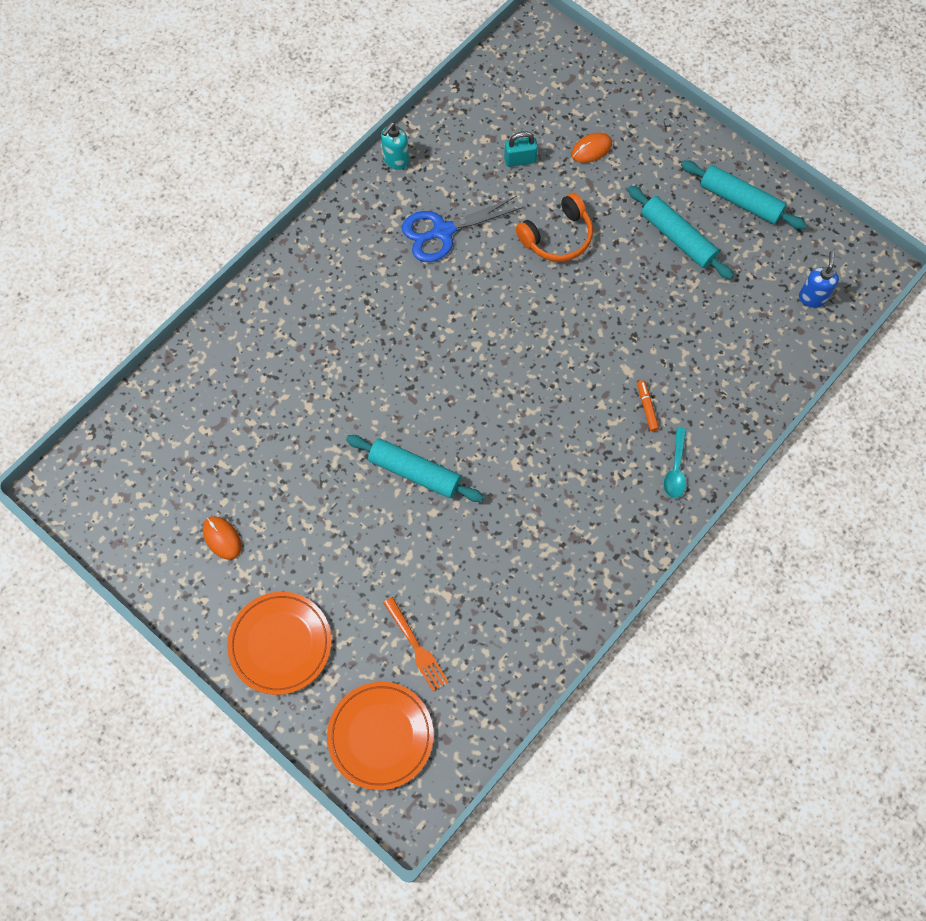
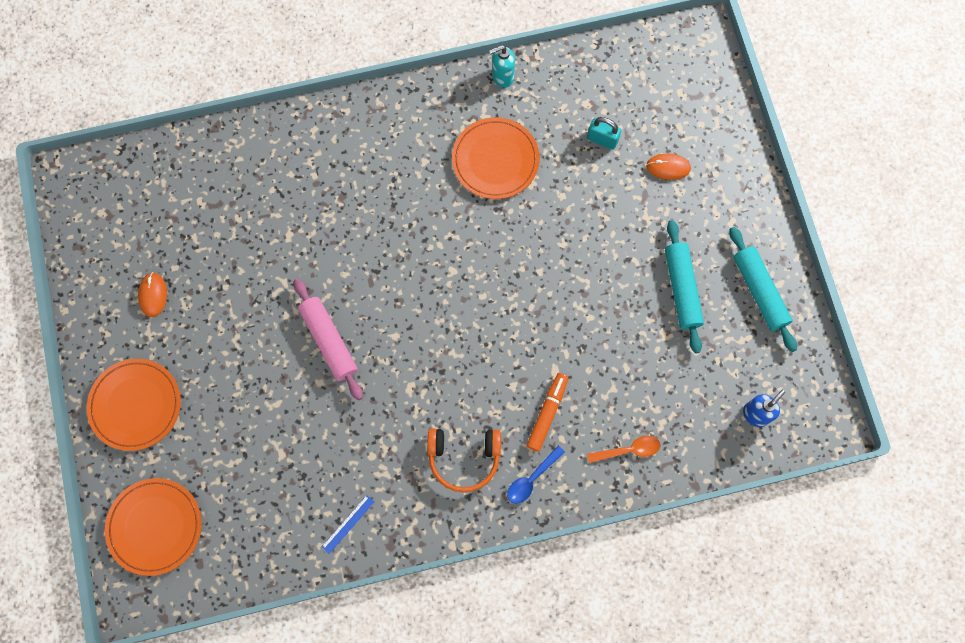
camera: 35 degrees right, 5 degrees up
turquoise rolling pin [346,435,484,502] -> pink rolling pin [294,279,363,400]
orange fork [383,597,449,692] -> none
blue scissors [402,196,523,262] -> orange plate [452,117,540,199]
orange headphones [516,193,593,262] -> orange headphones moved to [427,428,501,493]
orange marker [638,381,659,431] -> orange marker [527,373,568,452], size x1.59
turquoise spoon [664,427,686,498] -> blue spoon [507,446,565,504]
none -> blue ruler [322,495,374,554]
none -> orange spoon [587,436,660,463]

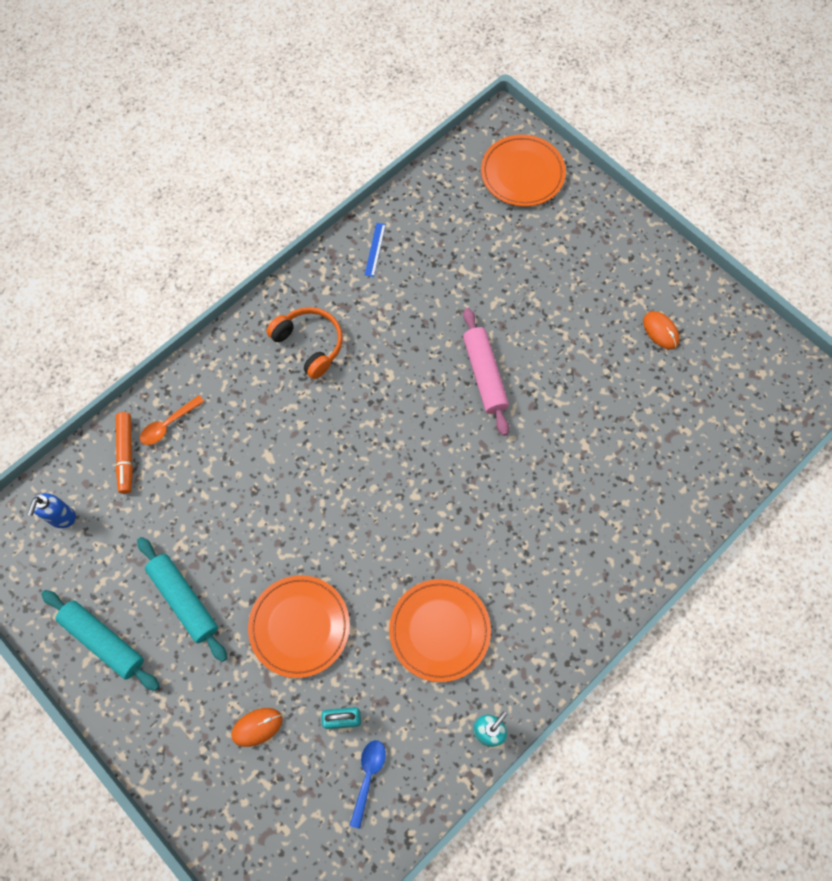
camera: 150 degrees right, 5 degrees down
orange plate [87,359,181,451] -> orange plate moved to [248,575,350,678]
pink rolling pin [294,279,363,400] -> pink rolling pin turned 45 degrees clockwise [463,308,509,436]
orange headphones [427,428,501,493] -> orange headphones turned 75 degrees clockwise [266,307,343,379]
blue spoon [507,446,565,504] -> blue spoon moved to [350,740,386,829]
orange marker [527,373,568,452] -> orange marker moved to [116,412,133,494]

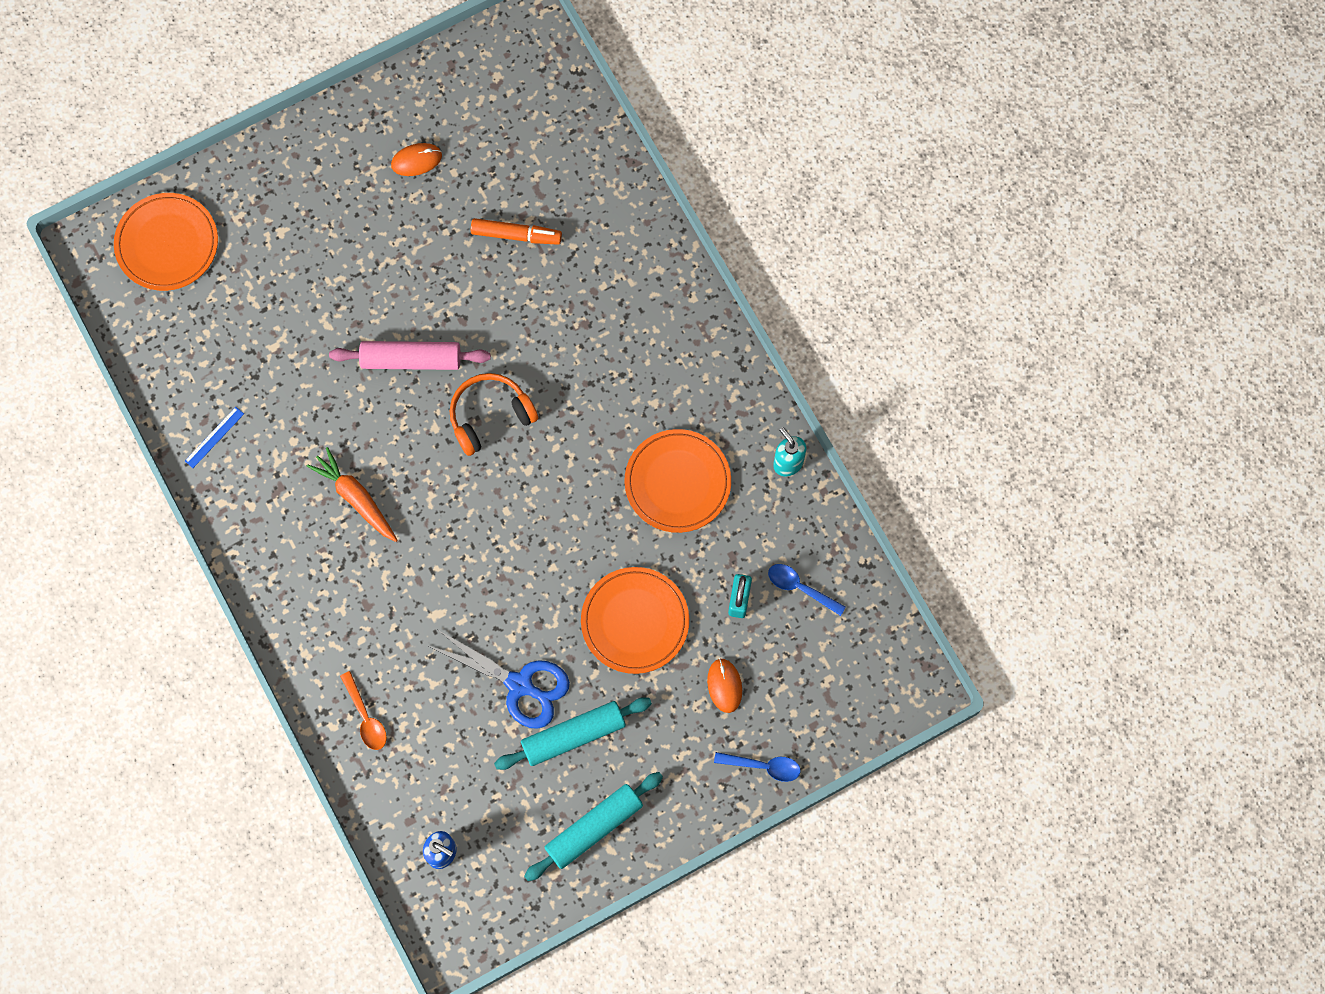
camera: 75 degrees left, 5 degrees up
orange marker [116,412,133,494] -> orange marker moved to [471,218,562,245]
orange headphones [266,307,343,379] -> orange headphones moved to [450,373,538,456]
blue ruler [365,223,386,277] -> blue ruler turned 75 degrees counterclockwise [185,407,244,468]
none -> orange carrot [307,447,398,542]
none -> blue scissors [429,630,570,729]
none -> blue spoon [714,752,801,782]

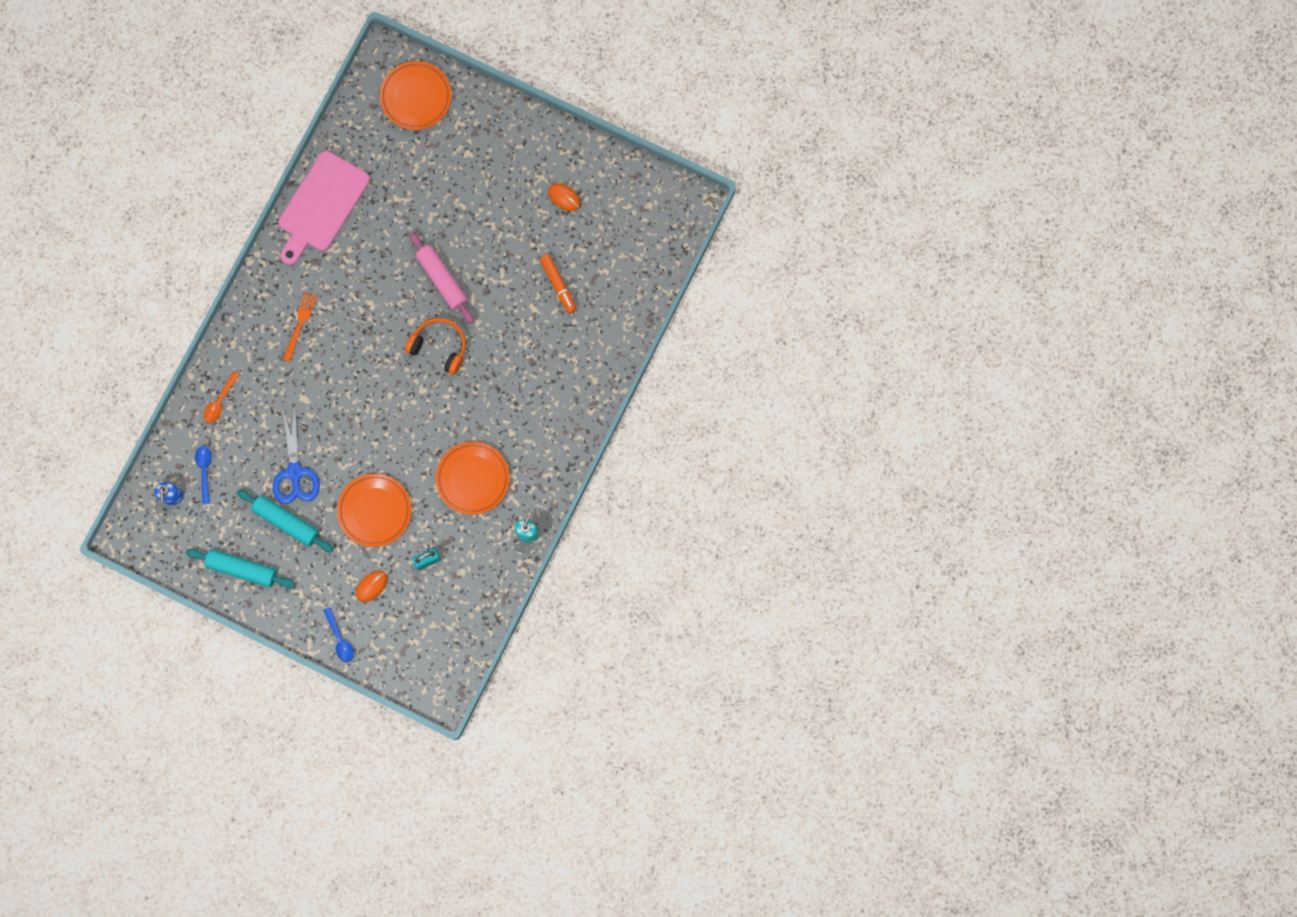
camera: 55 degrees right, 5 degrees up
blue ruler [185,407,244,468] -> pink cutting board [278,151,370,265]
orange carrot [307,447,398,542] -> none
blue spoon [768,564,846,616] -> blue spoon moved to [195,446,212,504]
none -> orange fork [283,292,318,362]

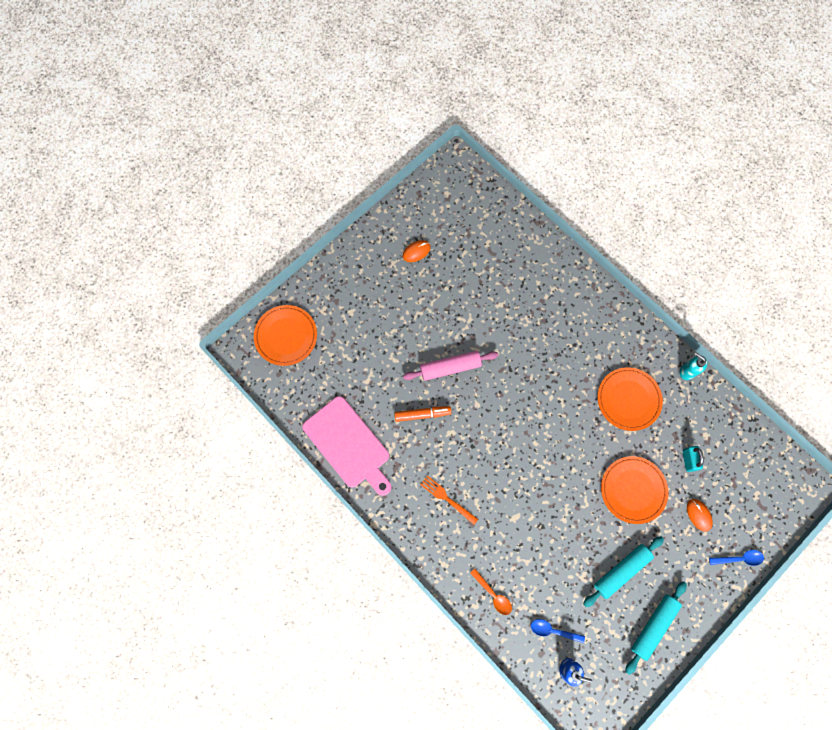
camera: 70 degrees left, 5 degrees down
blue scissors [273,408,320,504] -> none
orange headphones [405,318,466,375] -> none
orange marker [540,254,577,314] -> orange marker moved to [394,406,452,422]

